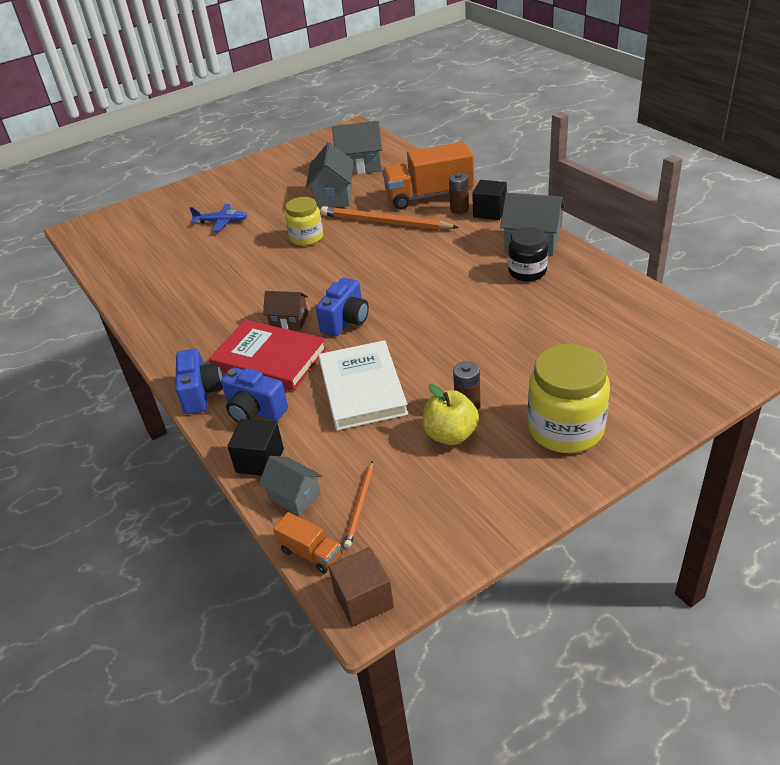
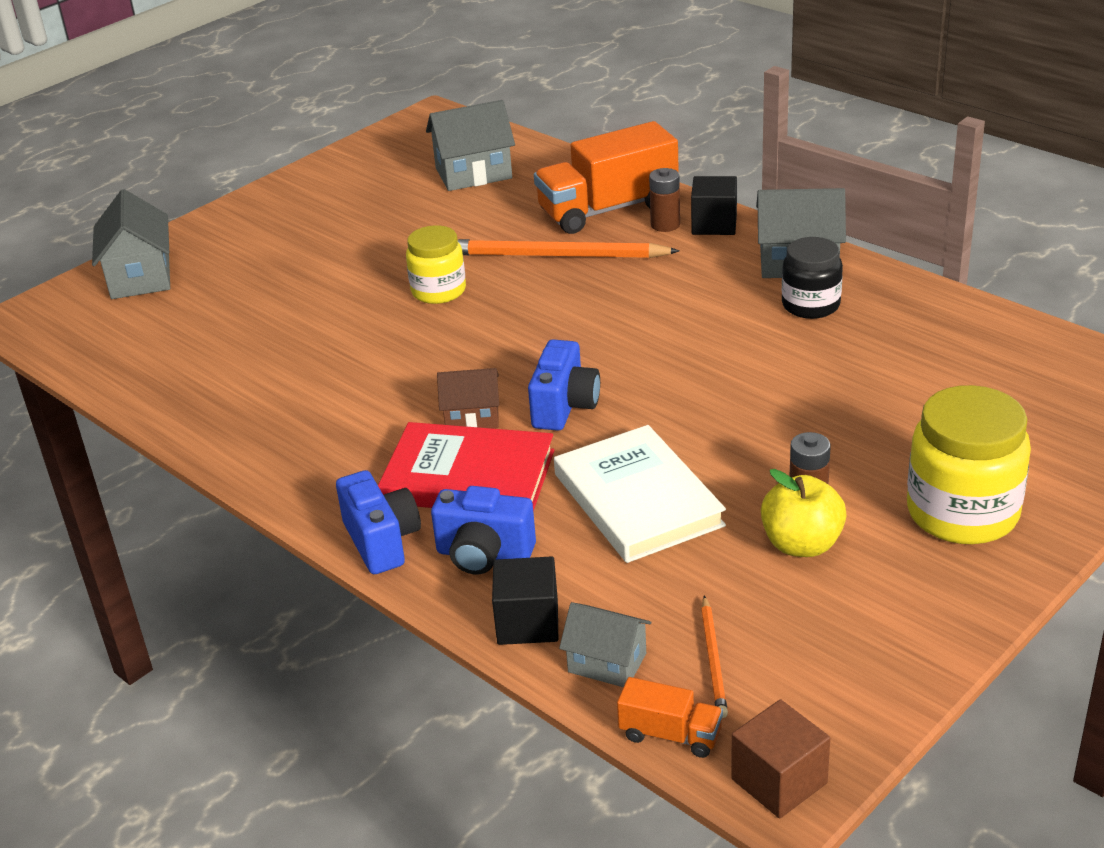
camera: 15 degrees left, 5 degrees down
blue plane [190,204,248,231] -> none
grey house [306,142,353,208] -> grey house moved to [92,189,170,299]

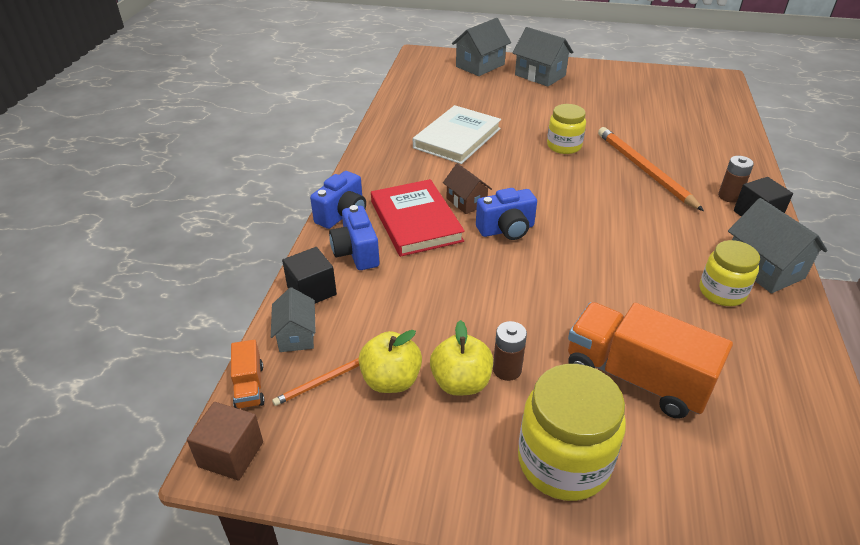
camera: 55 degrees right, 5 degrees up
grey house [426,100,515,191] -> grey house moved to [512,27,573,87]
orange truck [534,121,679,234] -> orange truck moved to [568,302,733,419]
white book [554,425,726,563] -> white book moved to [413,105,501,164]
black jar [782,237,843,319] -> yellow jar [700,240,760,306]
none -> yellow apple [359,330,422,393]

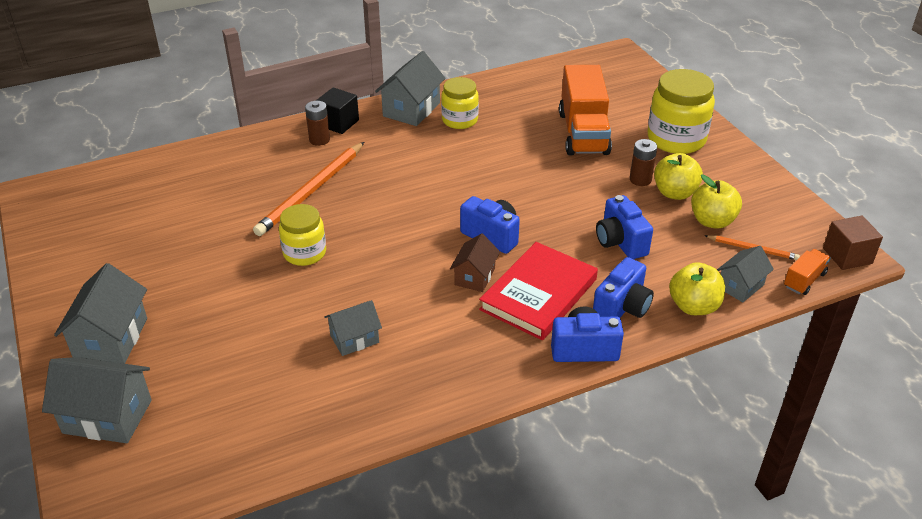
camera: 125 degrees left, 0 degrees up
black cube [282,247,337,303] -> yellow apple [669,262,725,315]
white book [413,105,501,164] -> grey house [324,300,382,356]
none -> blue camera [596,195,653,259]

